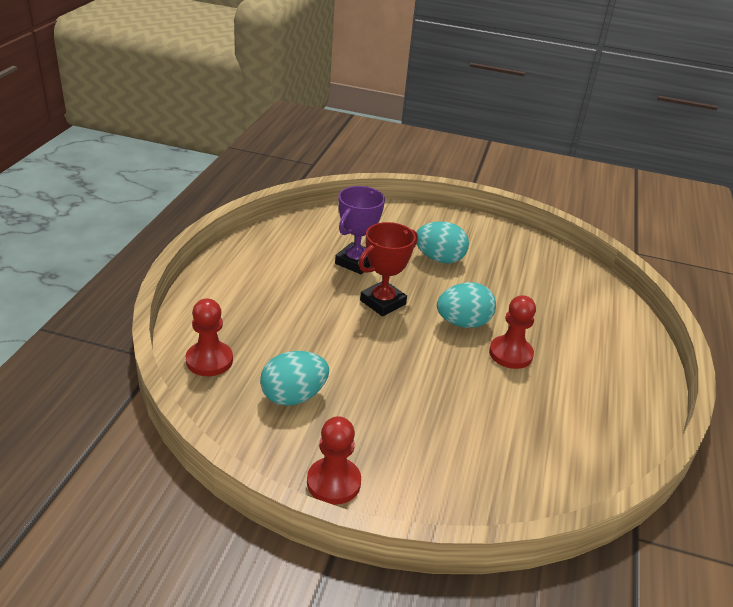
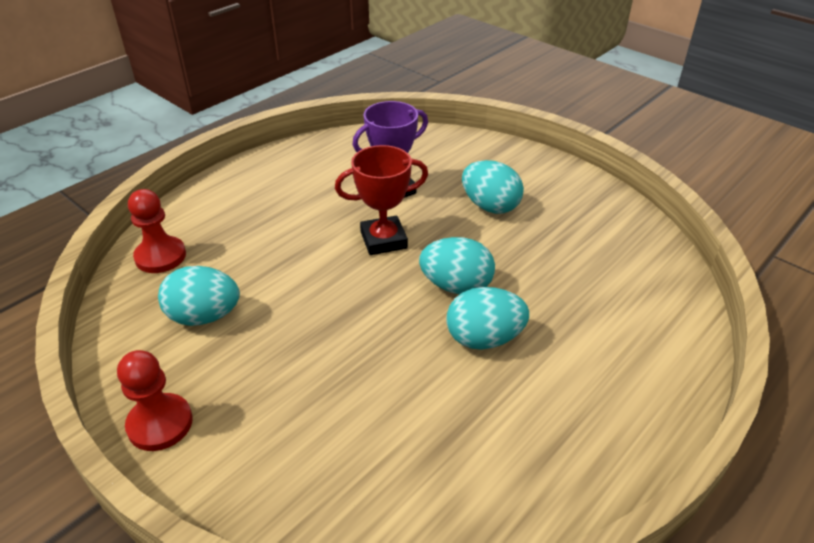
camera: 30 degrees right, 5 degrees up
red pawn [489,295,536,369] -> turquoise egg [447,287,529,350]

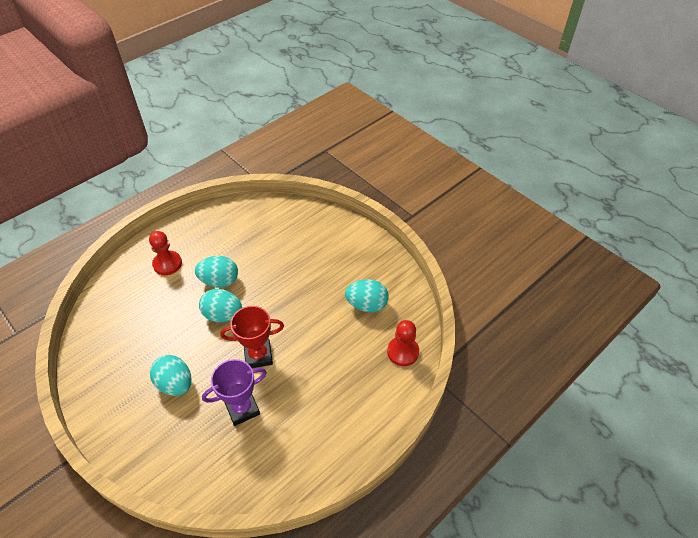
camera: 175 degrees left, 10 degrees up
red pawn [117,350,193,451] -> red pawn moved to [149,231,182,275]

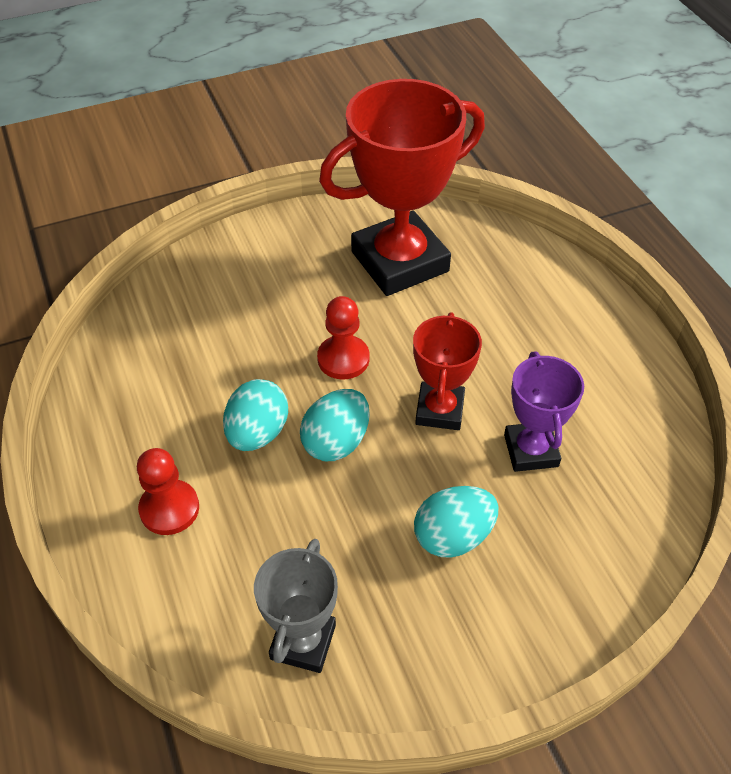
camera: 70 degrees left, 0 degrees up
turquoise egg [345,279,389,312] -> red trophy [319,79,485,296]
red pawn [387,320,419,366] -> red pawn moved to [317,296,369,379]
none -> grey trophy [254,539,338,673]

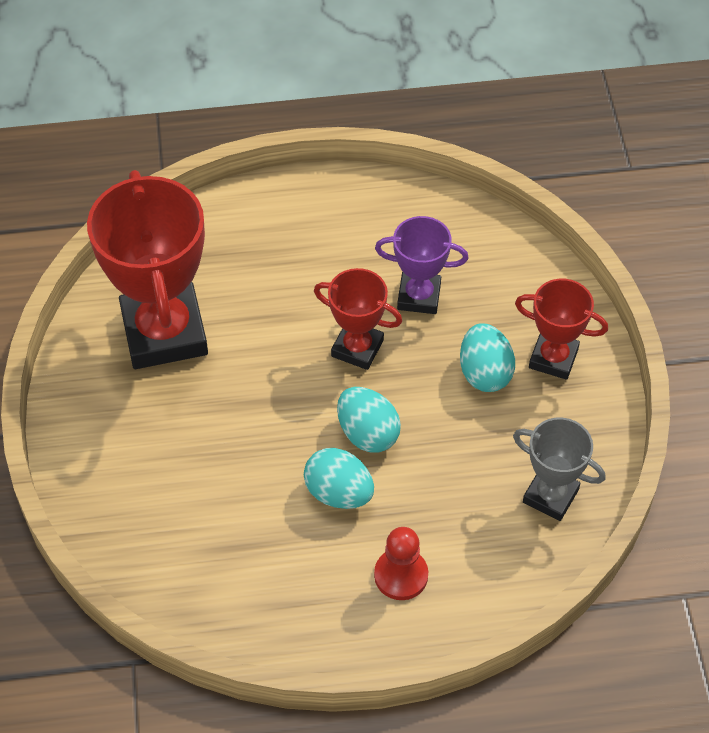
camera: 75 degrees left, 5 degrees up
red pawn [317,296,369,379] -> none
none -> red trophy [515,279,608,380]

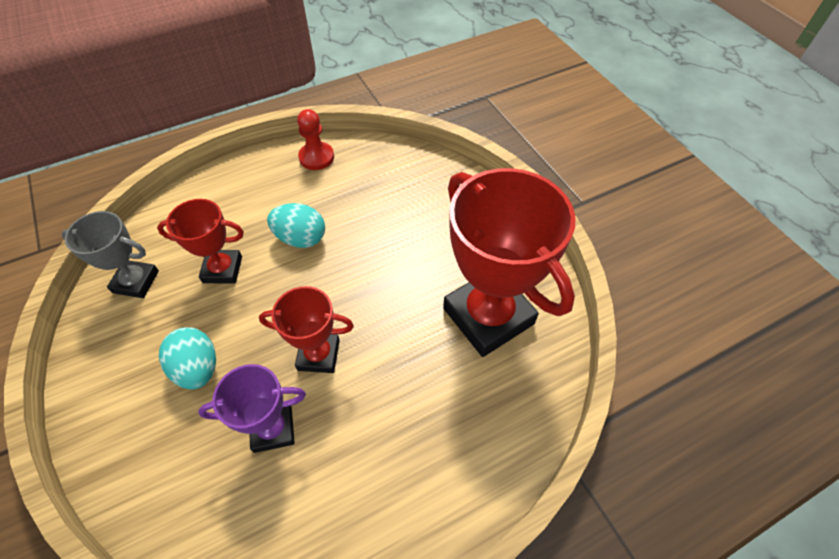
camera: 160 degrees right, 0 degrees up
turquoise egg [337,387,401,453] -> none
red pawn [374,527,428,600] -> red pawn moved to [297,109,334,170]
red trophy [515,279,608,380] -> red trophy moved to [157,199,244,283]

